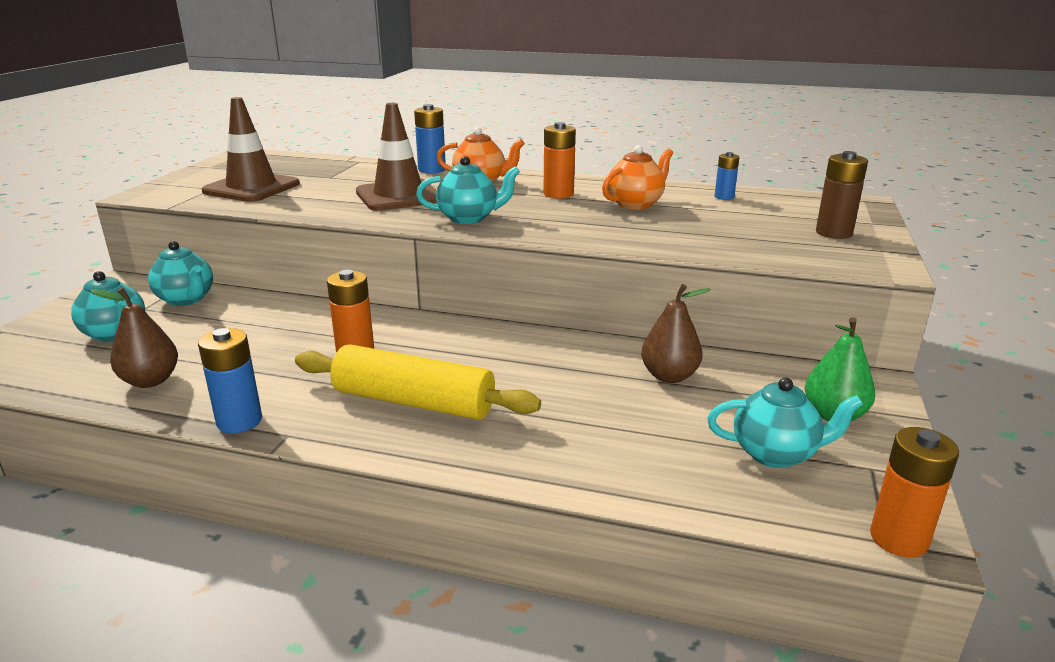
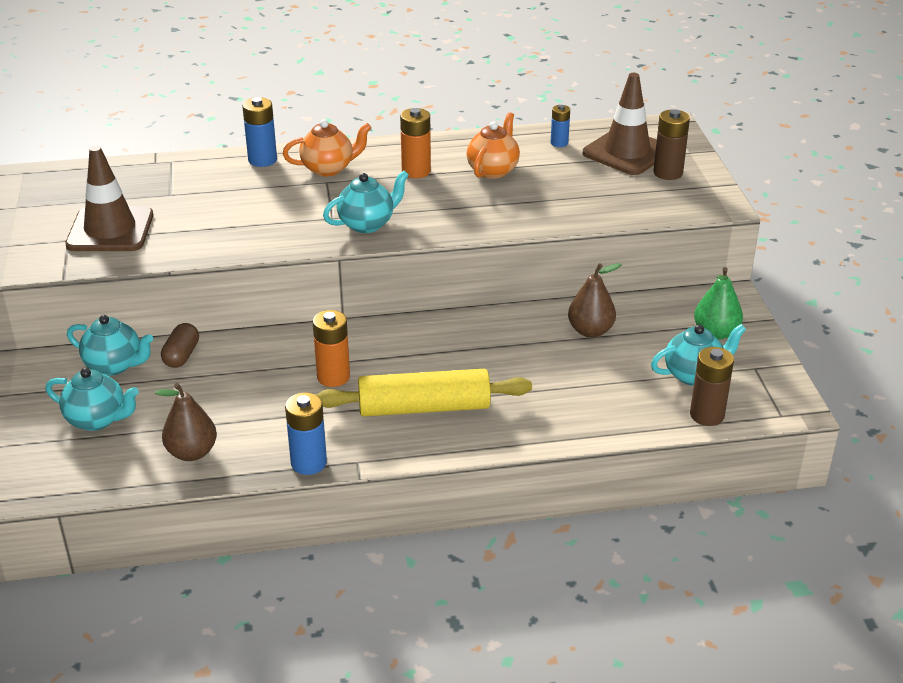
camera: 25 degrees left, 10 degrees up
brown traffic cone [356,103,437,211] -> brown traffic cone moved to [583,73,657,175]
orange battery [870,427,959,557] -> none
none -> brown capsule [161,323,199,368]
none -> brown battery [690,347,734,426]

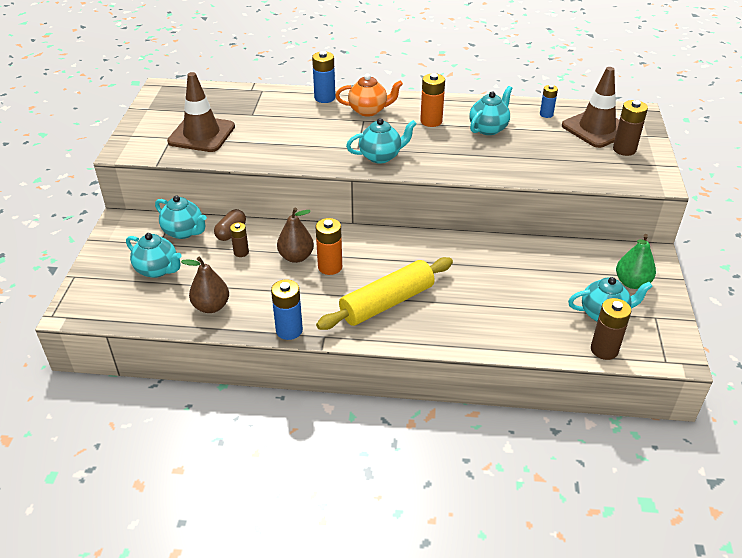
camera: 15 degrees right, 5 degrees up
yellow rolling pin [316,369,532,417] -> yellow rolling pin turned 45 degrees counterclockwise [316,257,453,330]
orange teapot [466,112,520,179] -> turquoise teapot [469,86,513,135]
brown pear [568,263,622,338] -> brown pear moved to [277,208,314,263]
none -> brown battery [230,222,249,257]

